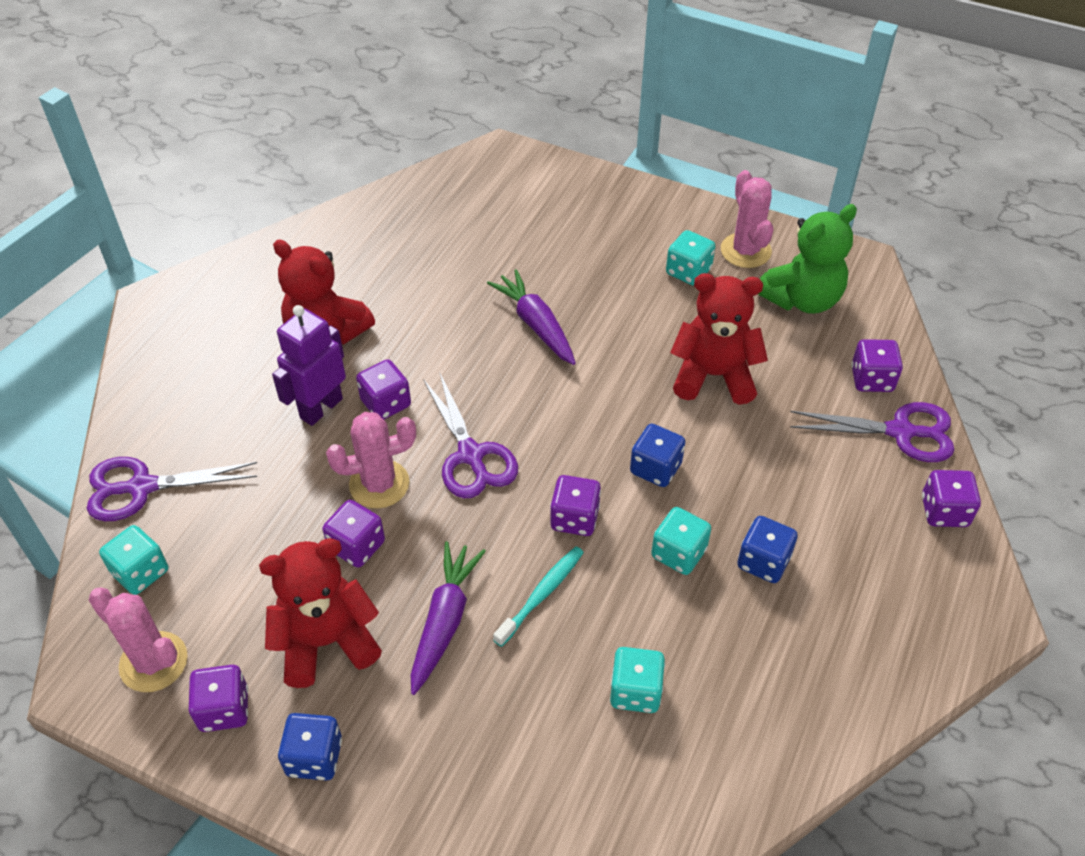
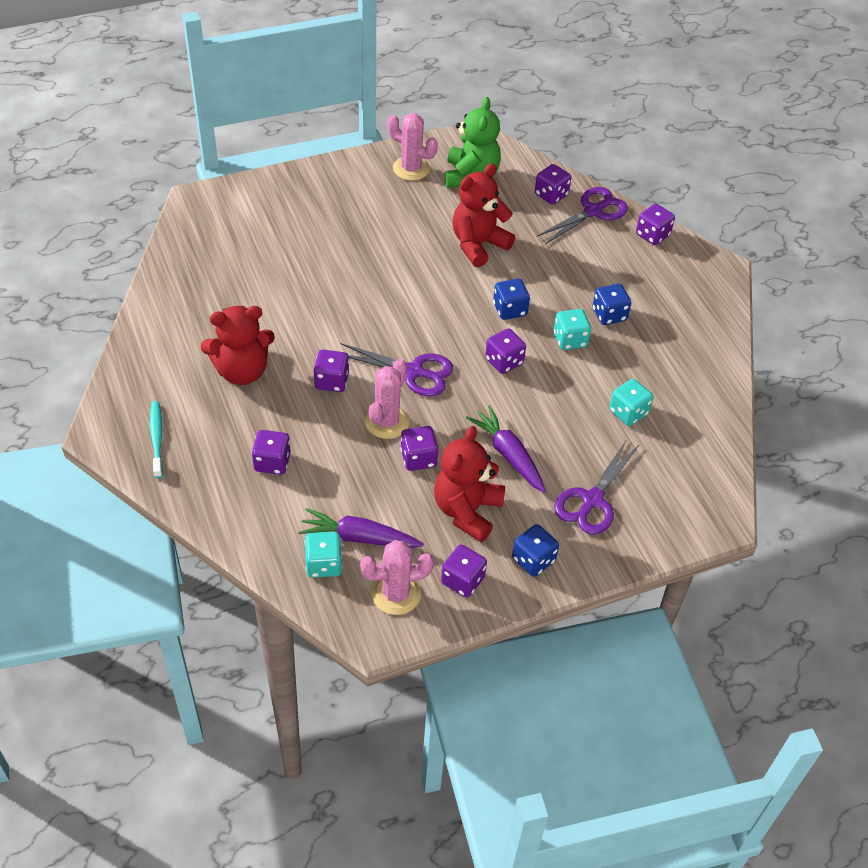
camera: 50 degrees left, 0 degrees up
purple scissors [87,457,257,521] -> purple scissors moved to [554,439,640,535]
purple robot [272,305,346,426] -> none
purple carrot [487,269,576,365] -> purple carrot moved to [298,508,424,548]
turquoise toothbrush [493,546,584,647] -> turquoise toothbrush moved to [150,401,163,478]
turquoise dice [666,230,716,286] -> none
none -> purple dice [252,430,291,475]

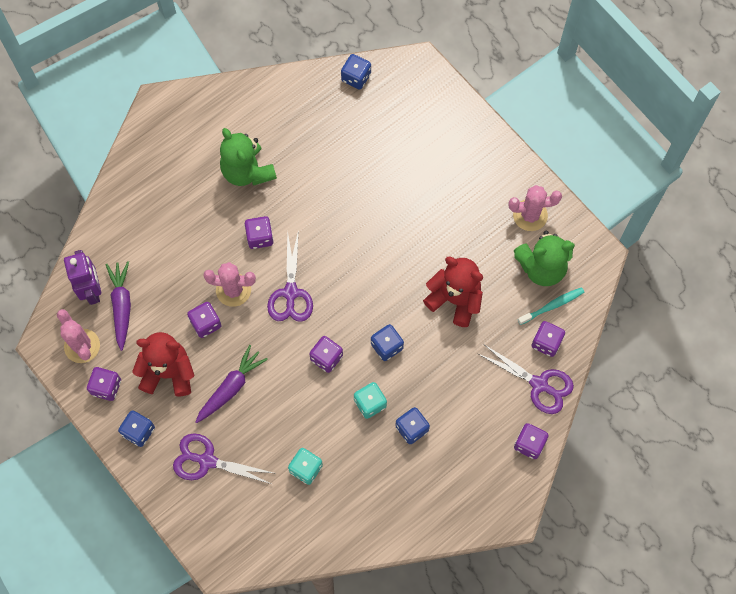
camera: 75 degrees right, 20 degrees up
turquoise toothbrush [150,401,163,478] -> turquoise toothbrush moved to [518,287,585,325]
red teddy bear [201,306,275,385] -> green teddy bear [220,128,277,186]
purple dice [252,430,291,475] -> none
turquoise dice [305,532,342,578] -> purple robot [64,250,101,305]
pink cactus [387,113,438,181] -> pink cactus turned 75 degrees clockwise [509,185,562,231]
none -> blue dice [341,54,371,90]

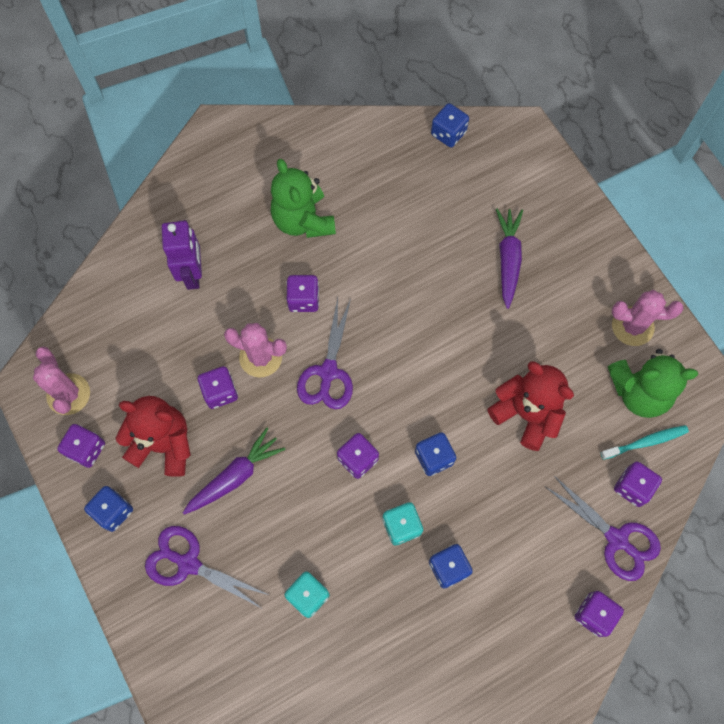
camera: 10 degrees right, 0 degrees up
purple robot [64,250,101,305] -> purple robot moved to [162,220,202,290]
purple carrot [105,261,131,351] -> purple carrot moved to [496,208,523,309]

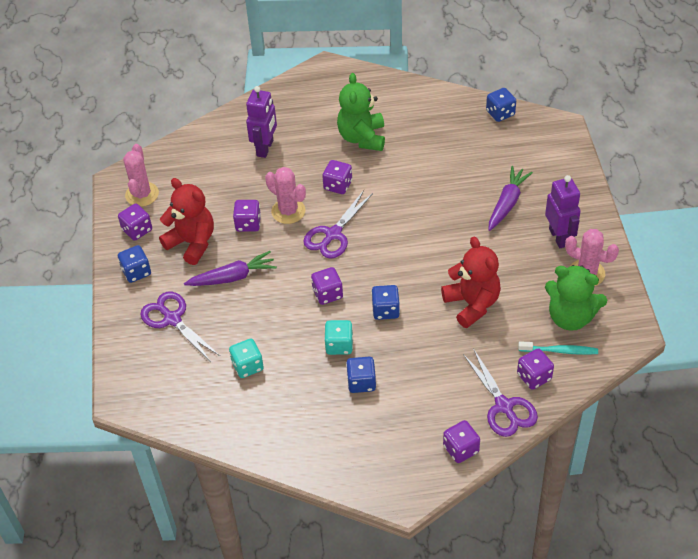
camera: 25 degrees right, 20 degrees down
none -> purple robot [545,175,581,248]

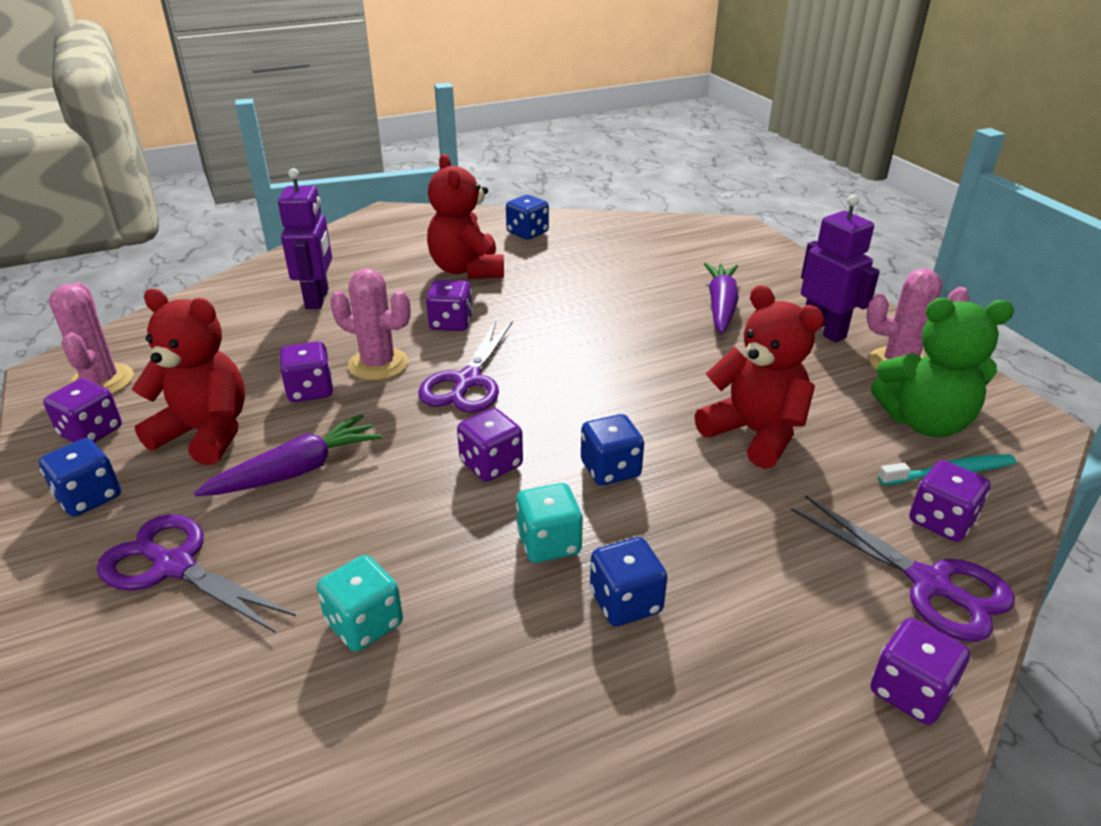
camera: 20 degrees left, 15 degrees down
green teddy bear [337,73,385,151] -> red teddy bear [427,154,504,279]
blue dice [486,88,516,122] -> blue dice moved to [506,195,549,240]

